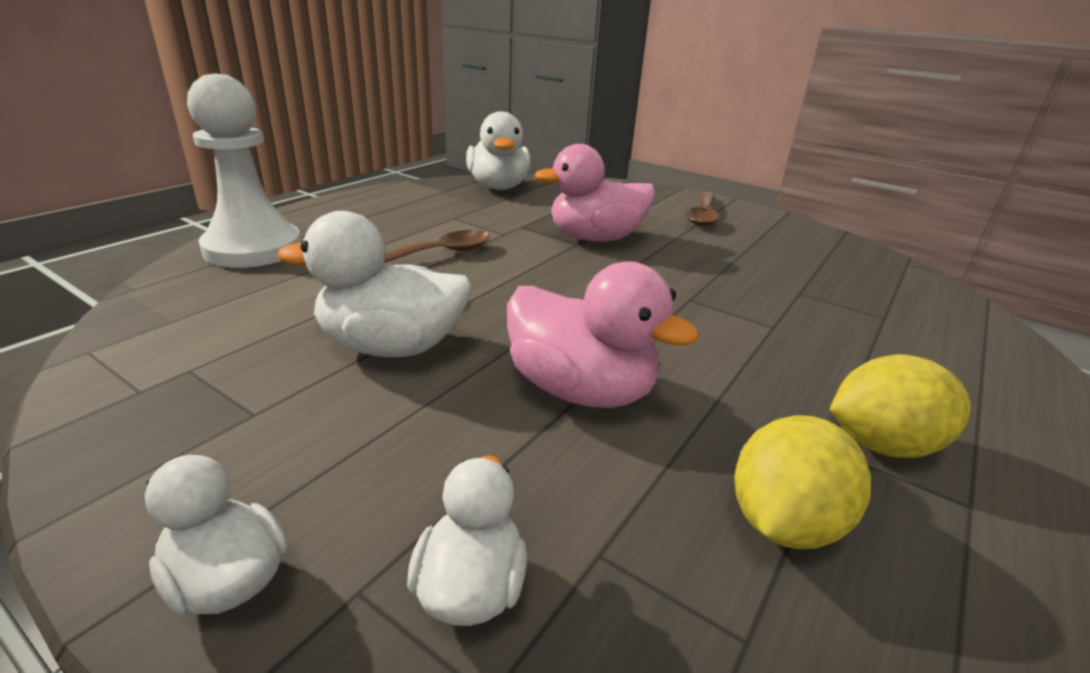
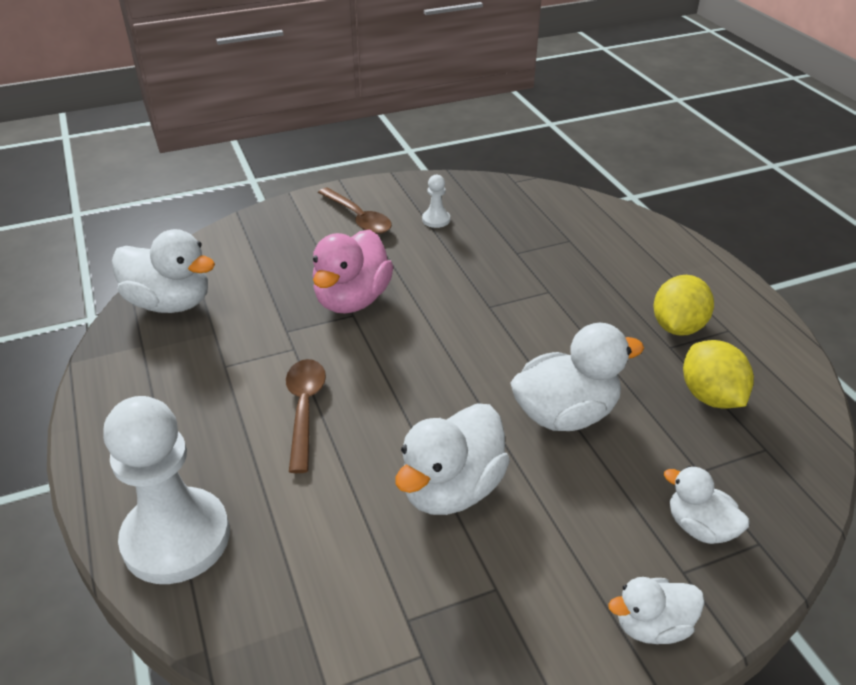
camera: 55 degrees left, 10 degrees up
pink duck [507,261,699,408] -> white duck [511,323,644,431]
none -> white pawn [422,175,450,228]

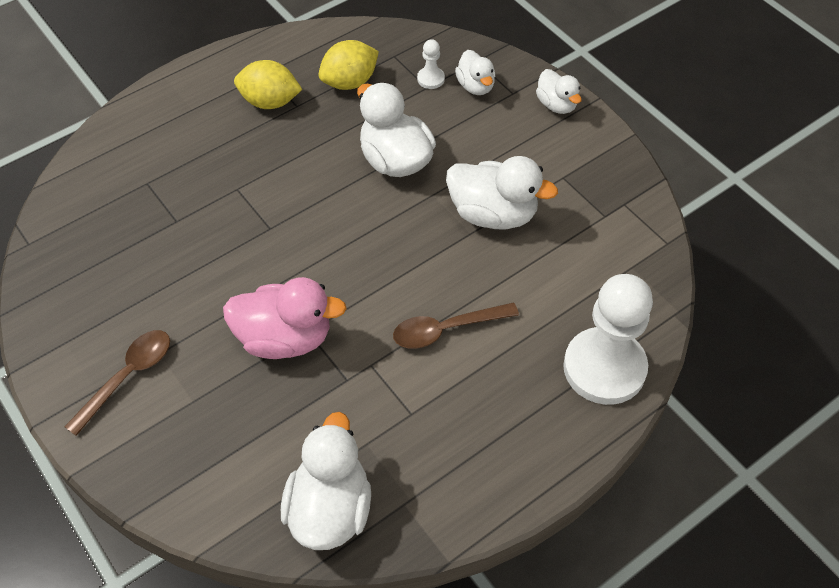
camera: 105 degrees left, 15 degrees up
white pawn [422,175,450,228] -> white pawn moved to [417,39,445,89]
white duck [664,466,750,544] -> white duck turned 45 degrees counterclockwise [455,50,495,95]

